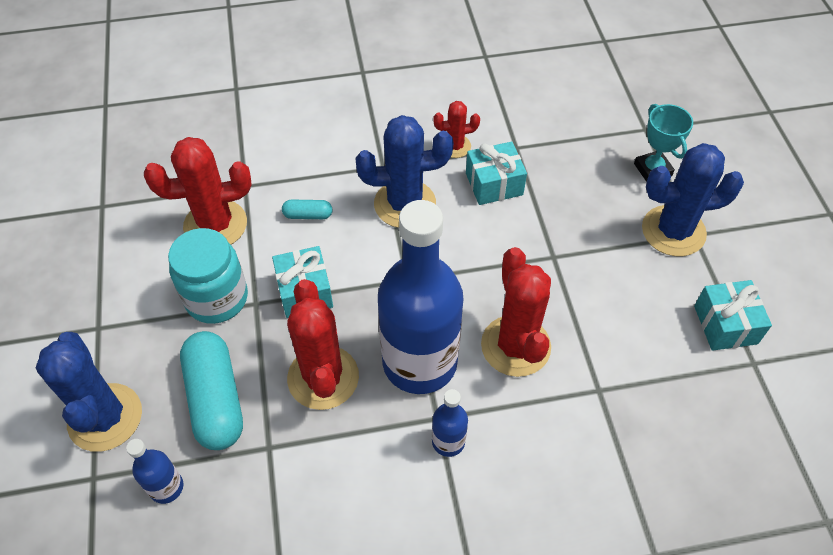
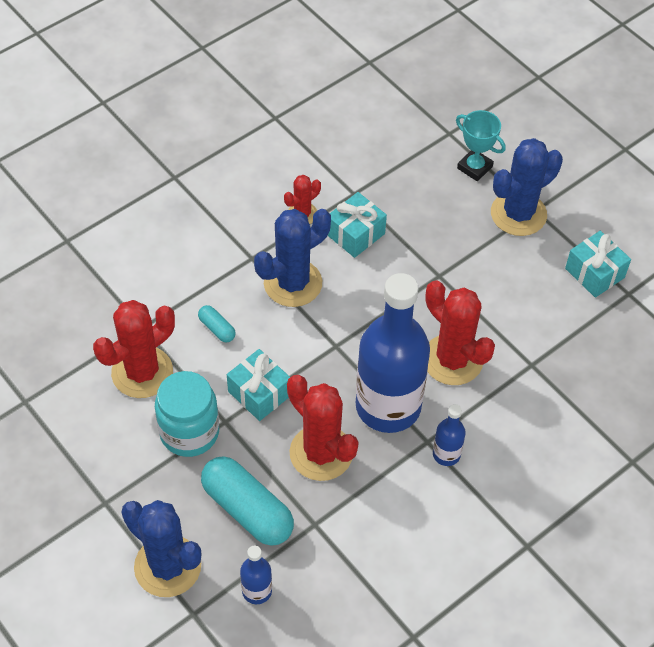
camera: 30 degrees left, 0 degrees up
turquoise capsule [282,200,332,219] -> turquoise capsule turned 75 degrees clockwise [198,305,236,342]

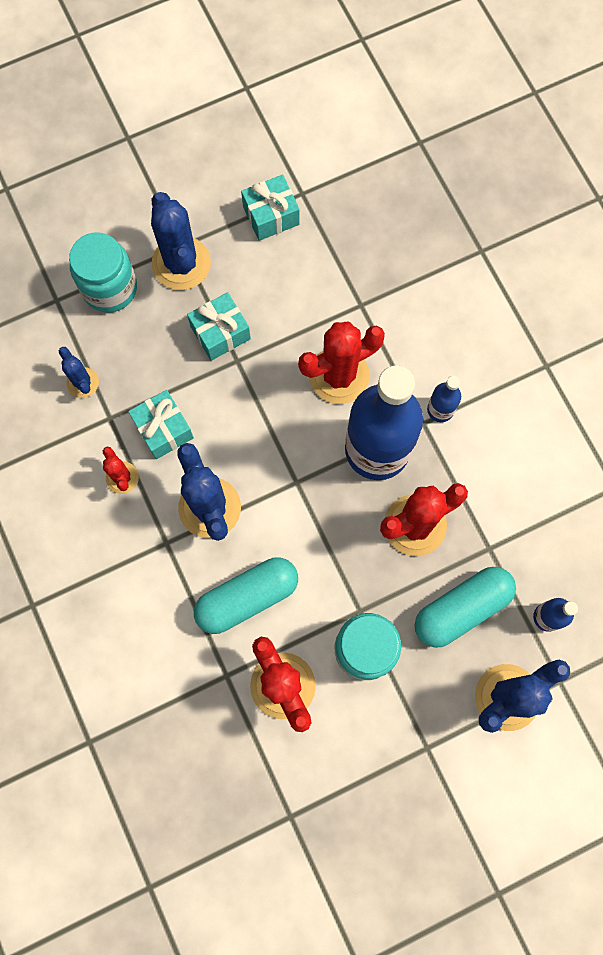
camera: 75 degrees left, 20 degrees up
turquoise capsule [198,305,236,342] -> turquoise capsule [194,557,298,634], size x2.16
turquoise gift [227,349,290,421] -> turquoise gift moved to [187,292,251,361]
turquoise trophy [456,110,506,181] -> turquoise jar [69,233,137,313]
none -> blue cactus [59,347,99,398]

